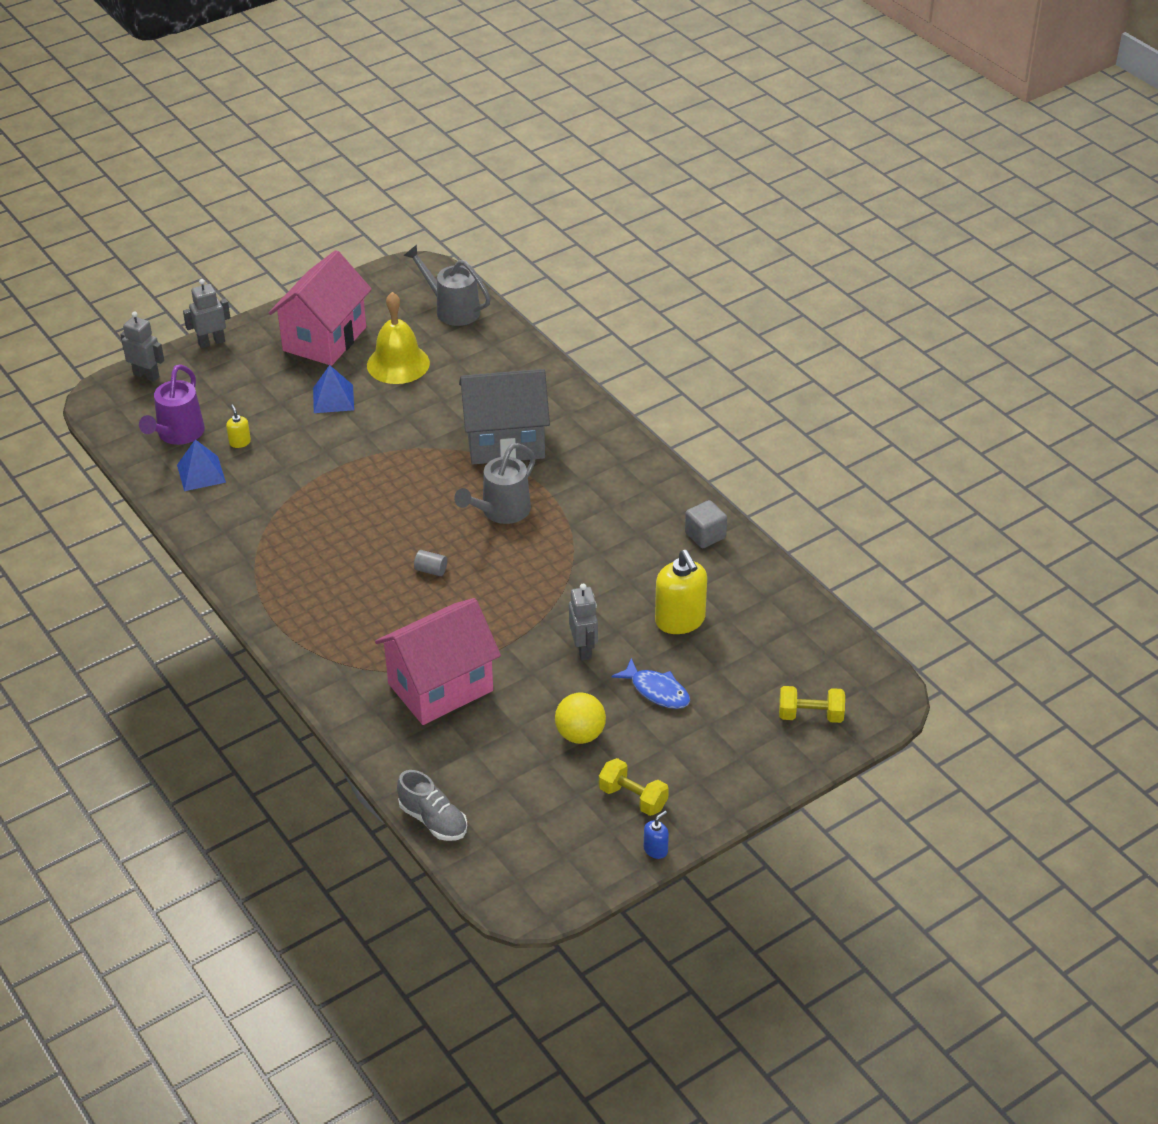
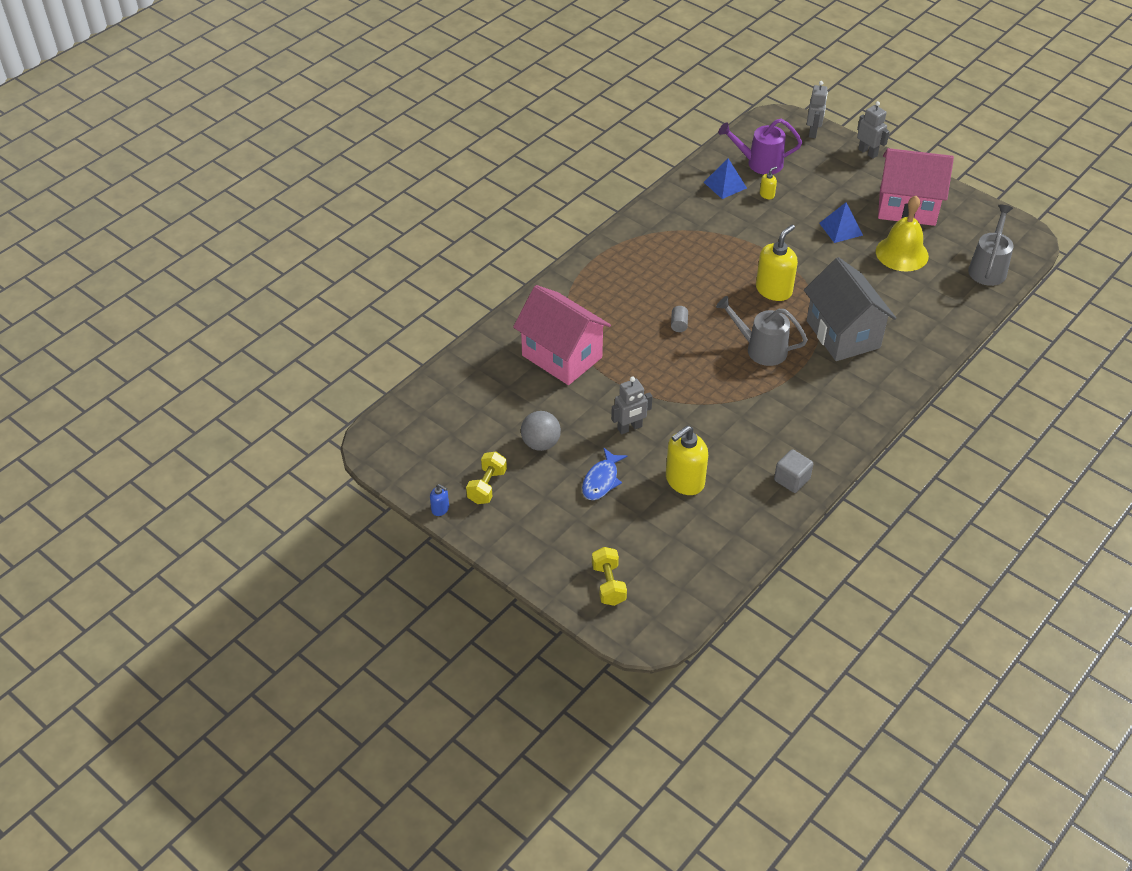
camera: 75 degrees right, 5 degrees up
grey shoe [397,770,467,841] -> none
yellow ball [555,692,606,744] -> grey ball [521,411,561,451]
none -> yellow soap dispenser [756,225,798,301]

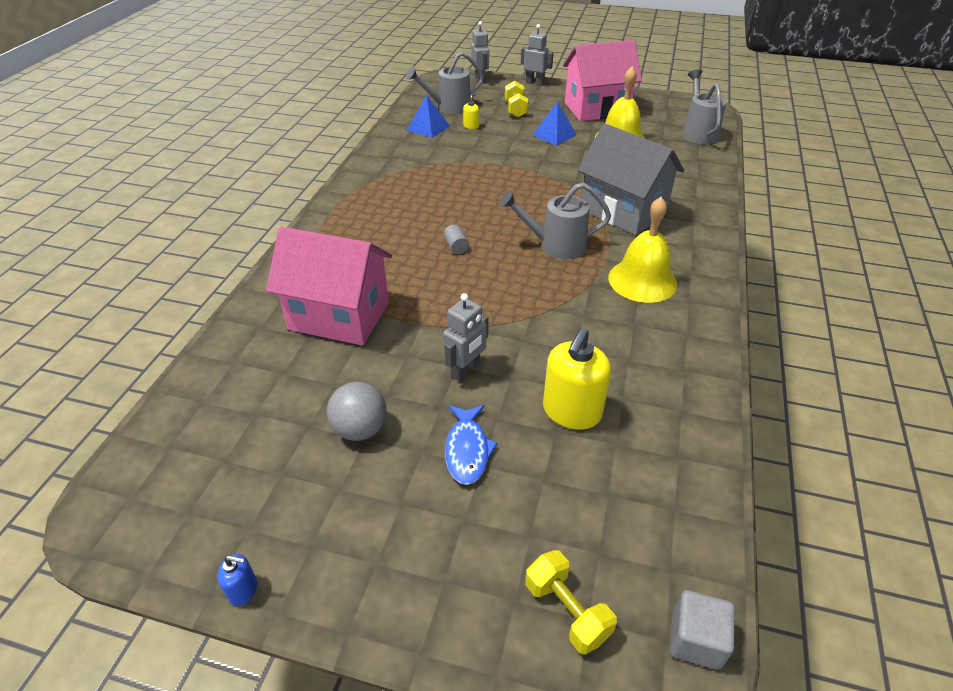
camera: 25 degrees left, 5 degrees down
yellow dumbbell [466,452,507,504] -> yellow dumbbell moved to [505,81,529,118]
purple watering can [718,119,802,175] -> grey watering can [406,52,484,114]
yellow soap dispenser [756,225,798,301] -> none
grey cube [774,449,813,493] -> grey cube moved to [670,590,735,670]
none -> yellow bell [608,196,677,303]

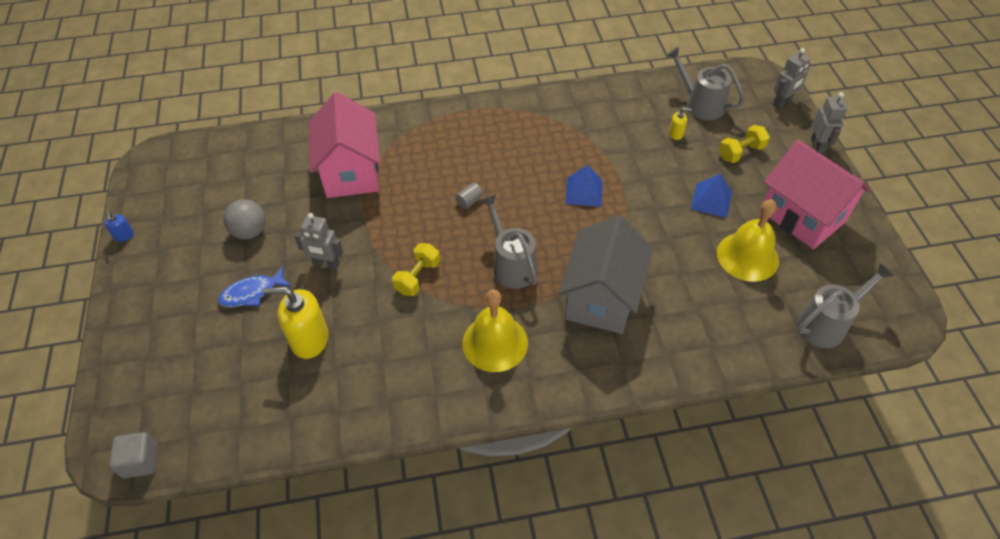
camera: 65 degrees right, 10 degrees up
blue pyramid [407,95,450,138] -> blue pyramid moved to [565,165,603,207]
yellow dumbbell [525,550,617,655] -> yellow dumbbell moved to [392,243,440,296]

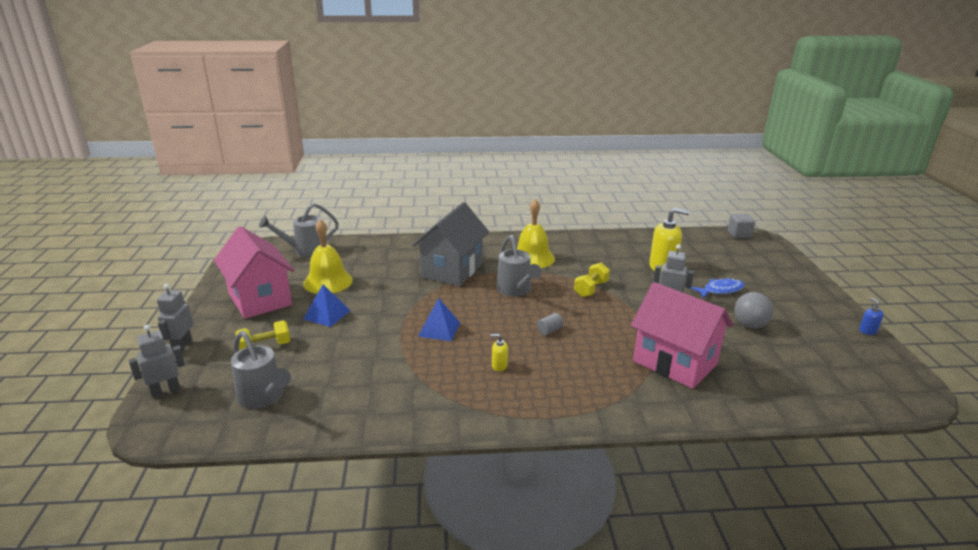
camera: 175 degrees left, 25 degrees down
pink house [309,92,380,198] -> pink house turned 45 degrees counterclockwise [631,282,733,389]
yellow soap dispenser [669,108,692,140] -> yellow soap dispenser moved to [490,334,508,371]

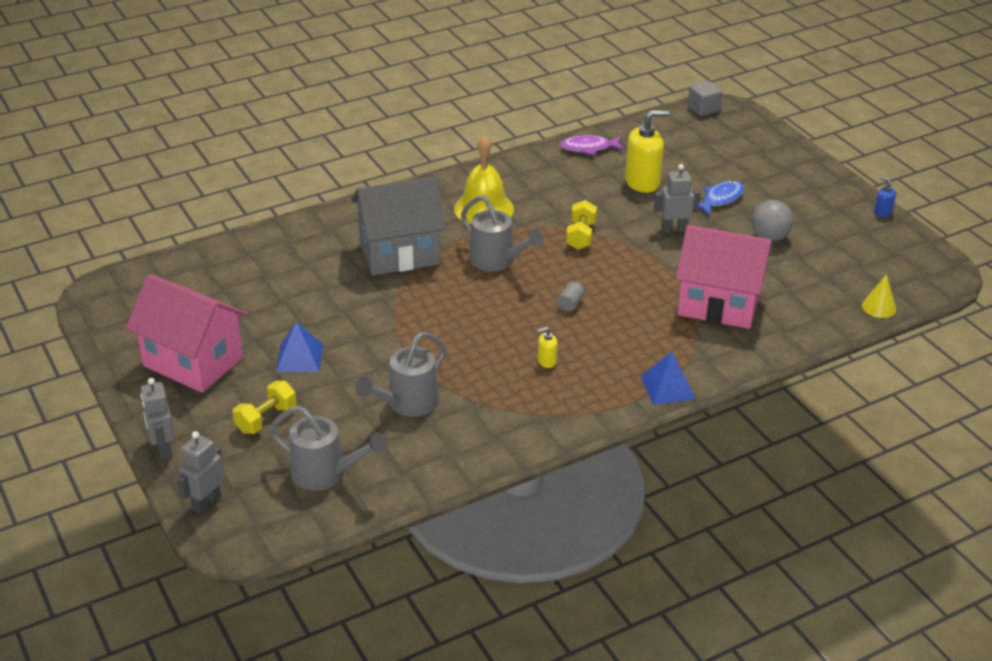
camera: 25 degrees left, 10 degrees up
grey watering can [259,203,339,257] -> grey watering can moved to [355,332,446,417]
yellow bell [303,219,353,294] -> none
grey house [413,202,489,286] -> grey house turned 75 degrees clockwise [351,177,446,275]
blue pyramid [418,298,460,341] -> blue pyramid moved to [640,352,695,405]
none -> purple fish [560,135,625,155]
none -> yellow cone [862,274,896,318]

